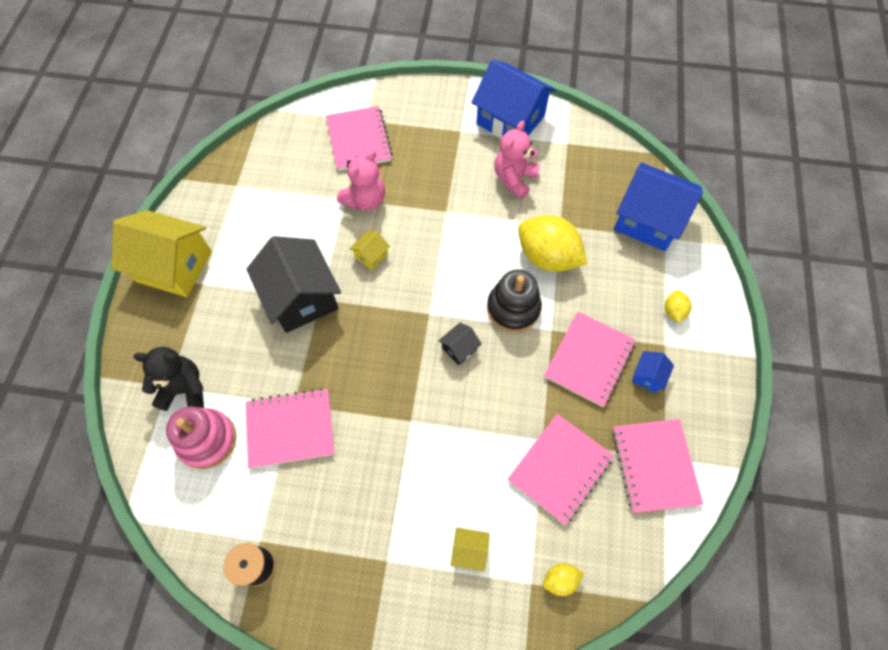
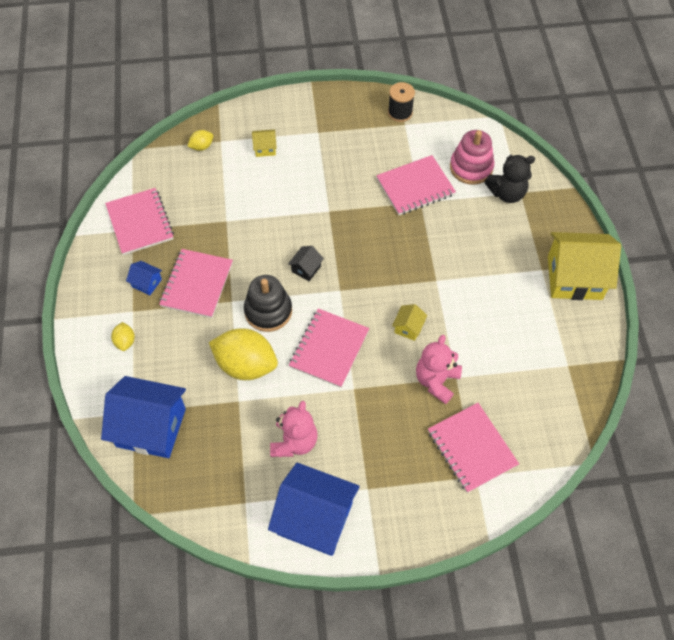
camera: 165 degrees right, 5 degrees down
black house [246,236,341,333] -> none
pink notebook [508,414,614,525] -> pink notebook moved to [289,308,369,388]
blue house [632,351,674,393] -> blue house turned 75 degrees counterclockwise [126,261,162,295]

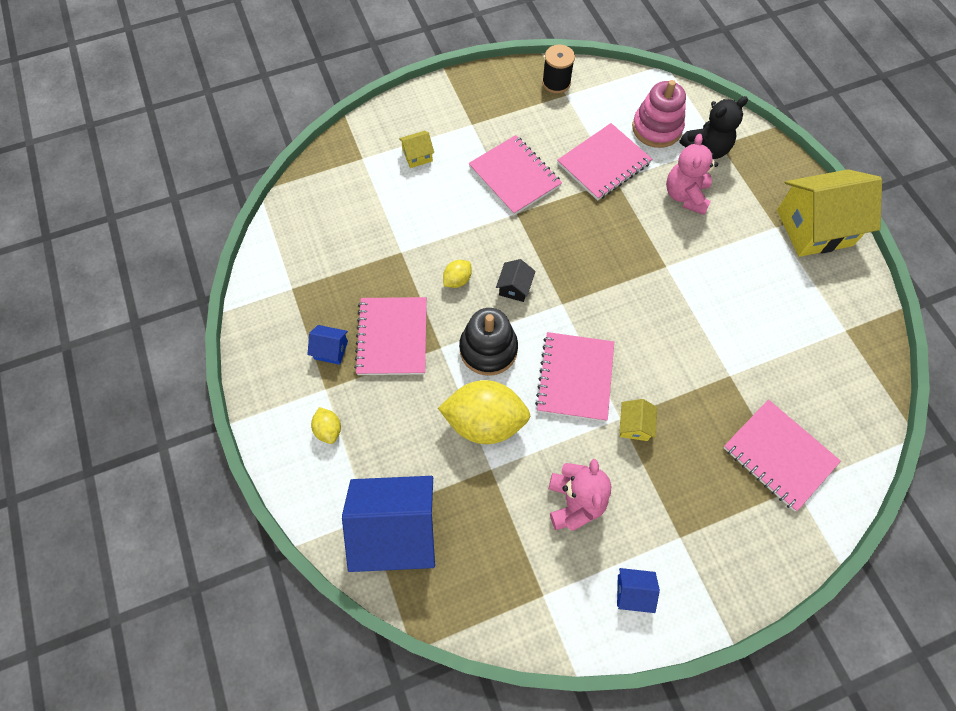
camera: 15 degrees left, 5 degrees up
pink notebook [105,188,174,255] -> pink notebook moved to [469,135,562,215]
yellow lemon [187,130,213,151] -> yellow lemon moved to [443,260,472,288]
blue house [268,463,360,556] -> blue house [617,568,660,613], size x0.43
yellow house [392,304,427,341] -> yellow house moved to [619,399,657,441]
pink teddy bear [416,335,462,404] -> pink teddy bear moved to [666,134,718,215]

